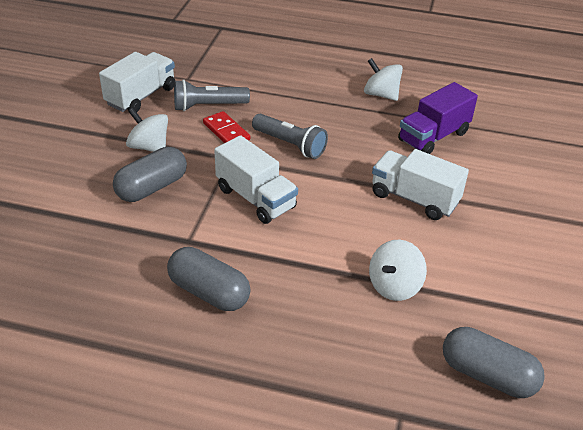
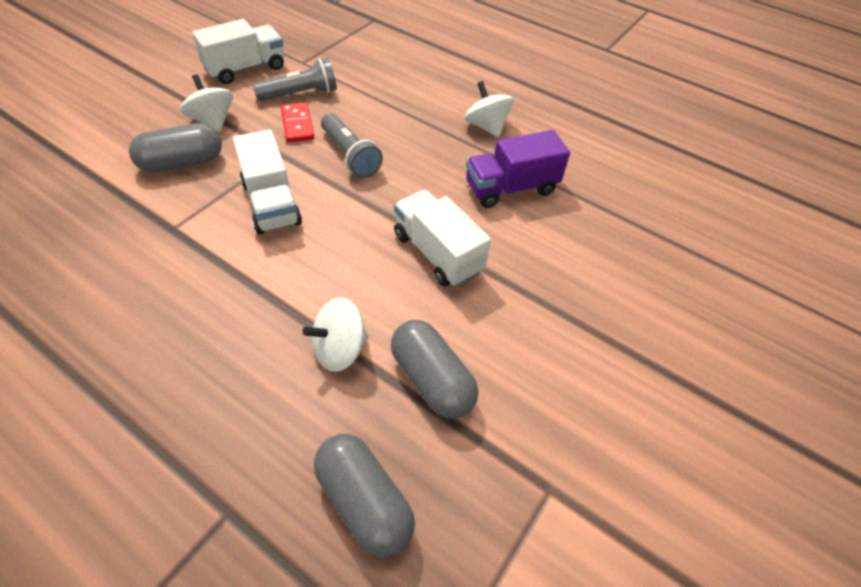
camera: 20 degrees right, 10 degrees up
grey capsule [167,247,250,311] -> grey capsule moved to [391,320,478,419]
grey flashlight [174,79,250,111] -> grey flashlight turned 150 degrees clockwise [253,58,337,101]

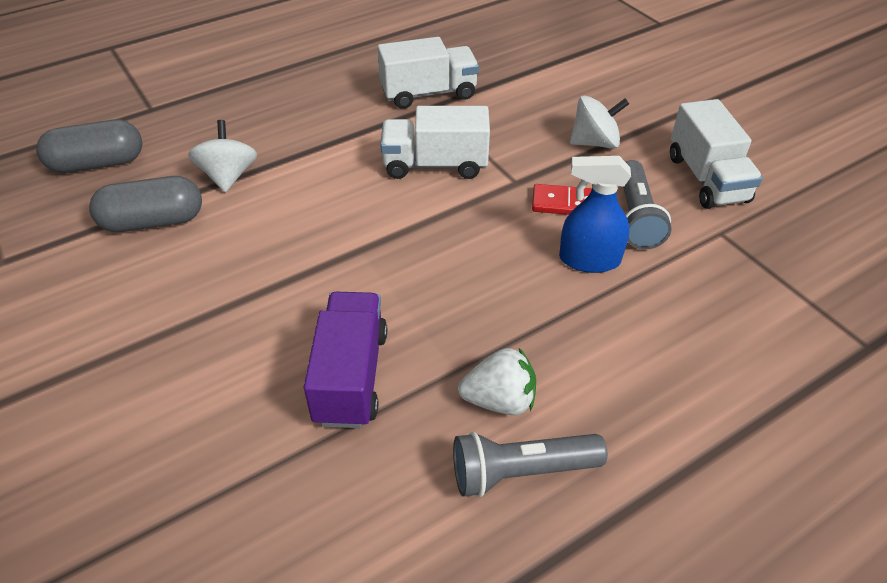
camera: 115 degrees right, 5 degrees down
grey capsule [129,123,222,173] -> none
grey flashlight [321,113,383,178] -> grey flashlight moved to [453,432,608,497]
white truck [394,190,491,287] -> white truck moved to [377,37,479,109]
white spinning top [465,81,514,137] -> white strawberry [458,348,536,415]
none -> blue spray bottle [559,156,631,273]

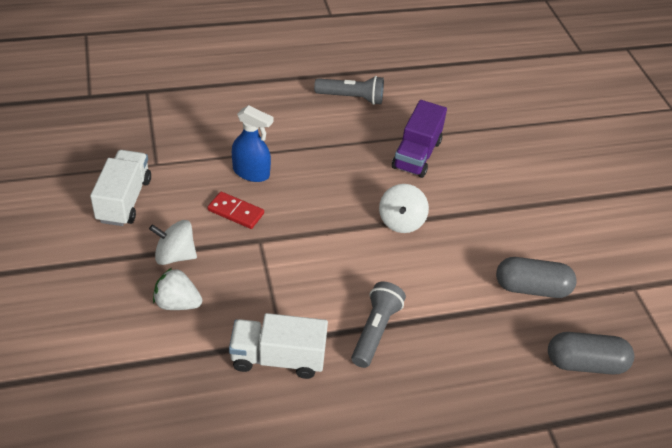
camera: 165 degrees left, 0 degrees up
white spinning top [188,120,257,192] -> white spinning top moved to [379,184,429,233]
white truck [380,106,490,179] -> none
white strawberry [458,348,536,415] -> white strawberry moved to [153,268,202,310]
grey flashlight [623,160,672,250] -> grey flashlight moved to [351,282,406,368]

